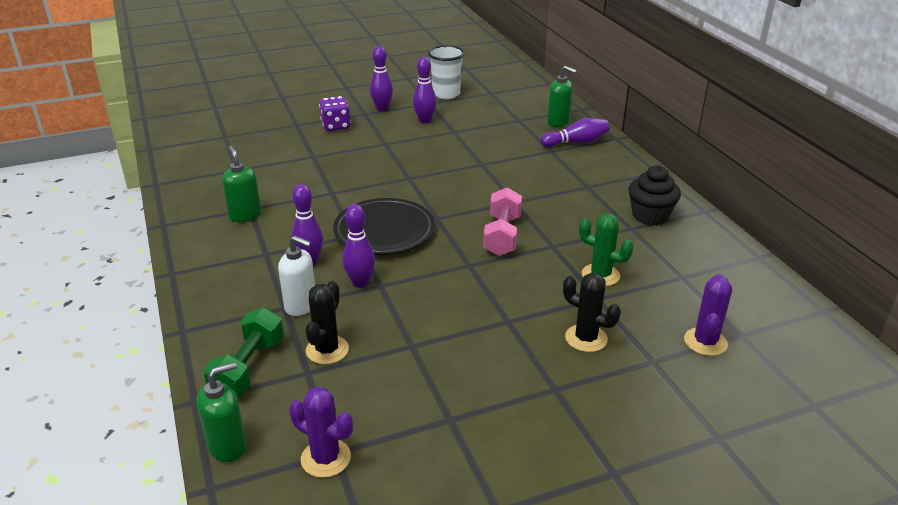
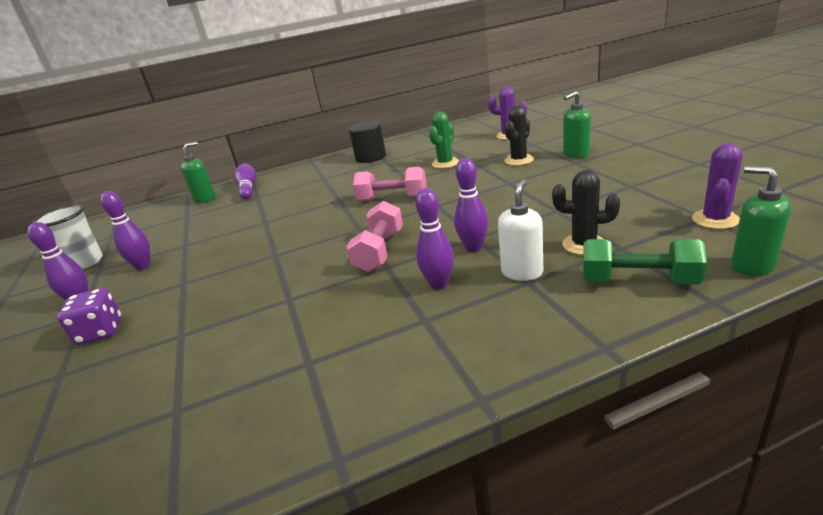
camera: 85 degrees left, 5 degrees down
green soap dispenser [222,146,261,222] -> green soap dispenser moved to [563,91,591,158]
black plate [333,198,435,255] -> pink dumbbell [346,201,403,272]
black cupcake [628,166,681,226] -> black cylinder [349,121,386,163]

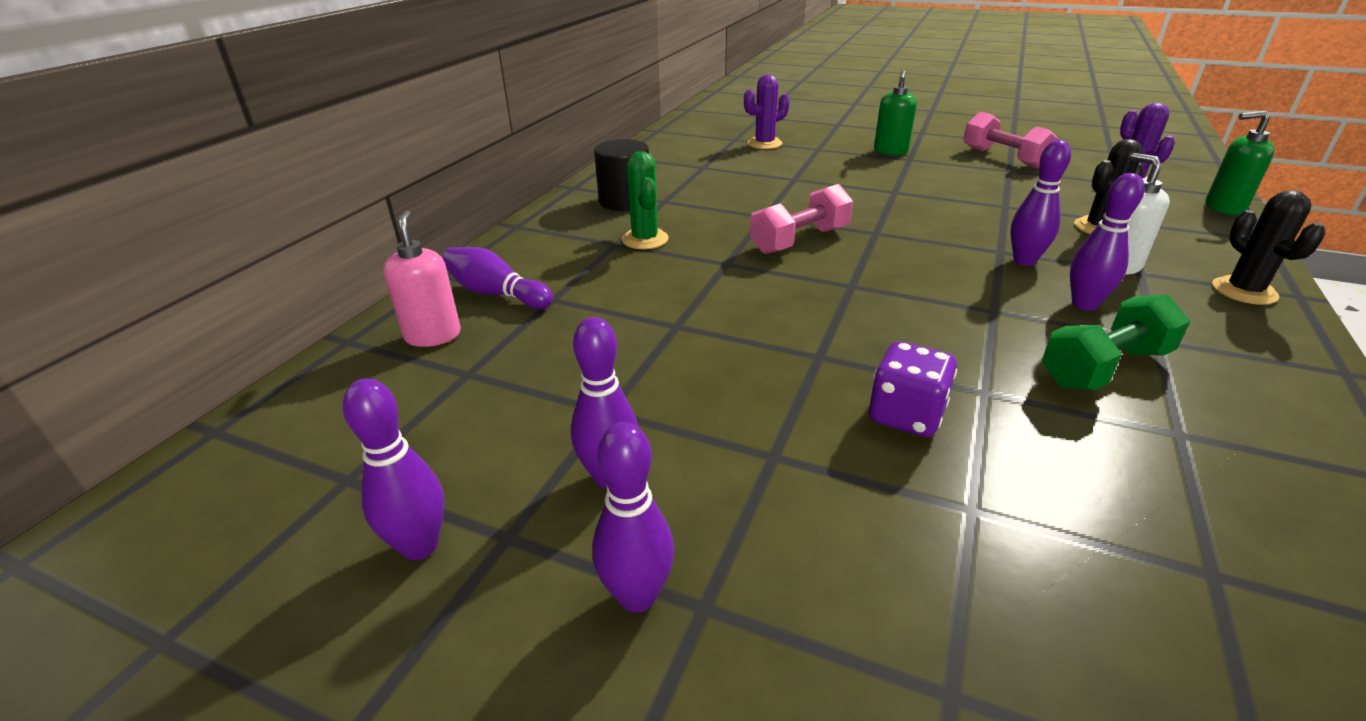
camera: 50 degrees left, 5 degrees up
white cup [32,205,103,269] -> purple bowling pin [343,378,445,560]
purple dice [57,288,122,345] -> purple dice moved to [869,341,957,437]
green soap dispenser [180,142,216,203] -> pink soap dispenser [383,210,461,347]
pink dumbbell [346,201,403,272] -> pink dumbbell moved to [963,112,1058,169]
green cactus [429,111,459,169] -> green cactus moved to [622,151,669,249]
black cactus [504,105,534,166] -> black cactus moved to [1212,190,1326,305]
green dumbbell [583,239,707,285] -> green dumbbell moved to [1042,294,1191,390]

